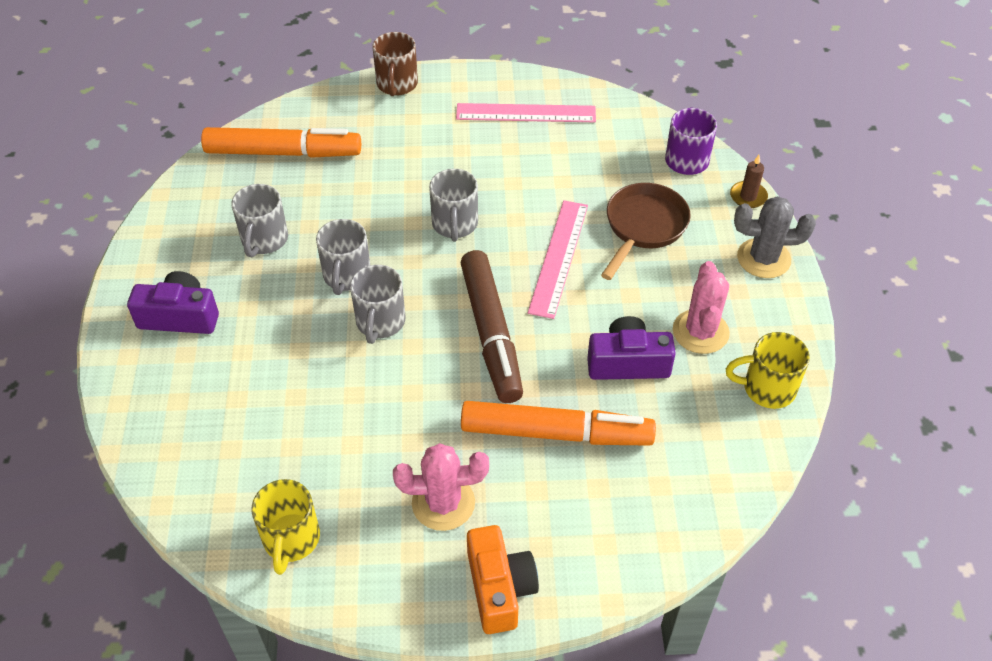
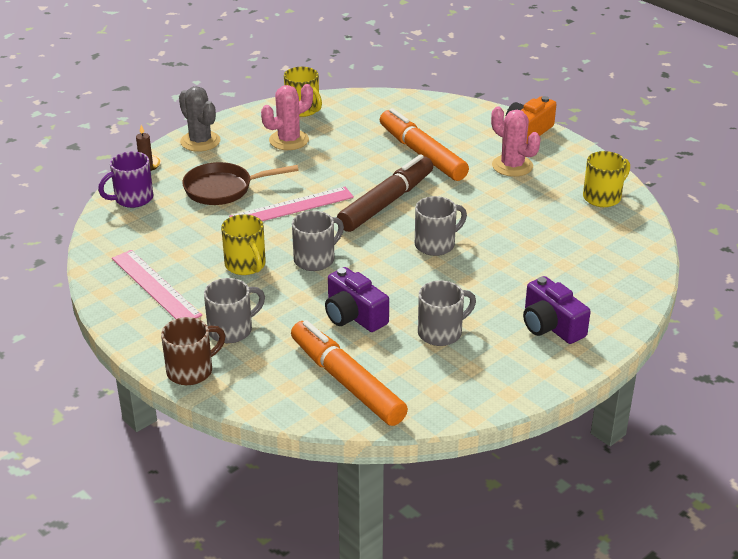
camera: 130 degrees left, 15 degrees down
grey mug [316,219,370,295] -> grey mug moved to [204,278,265,343]
purple camera [587,316,676,380] -> purple camera moved to [325,267,389,332]
none -> yellow mug [221,214,266,275]

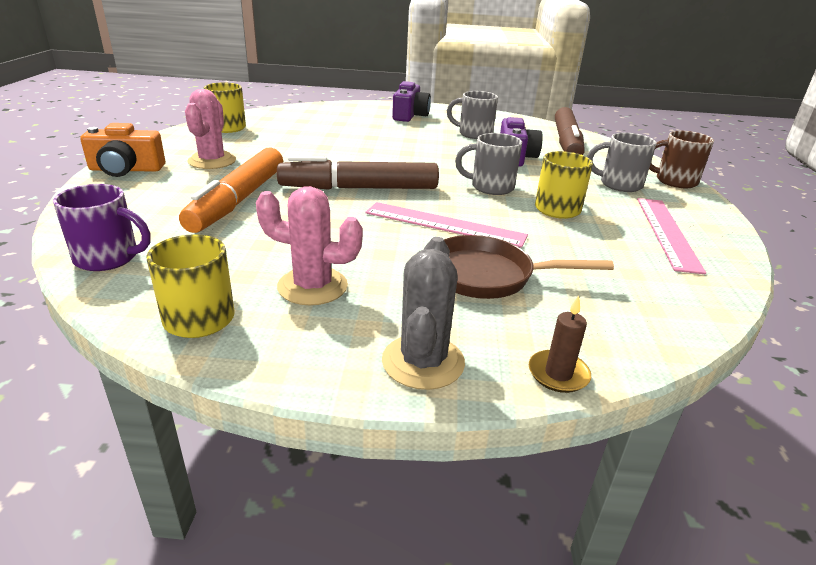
camera: 135 degrees left, 5 degrees down
purple mug [98,151,153,208] -> purple mug moved to [53,184,151,271]
brown pan [182,162,299,205] -> brown pan turned 150 degrees clockwise [444,235,614,299]
orange marker [291,320,408,426] -> brown marker [555,107,585,155]
grey mug [415,196,467,256] -> none

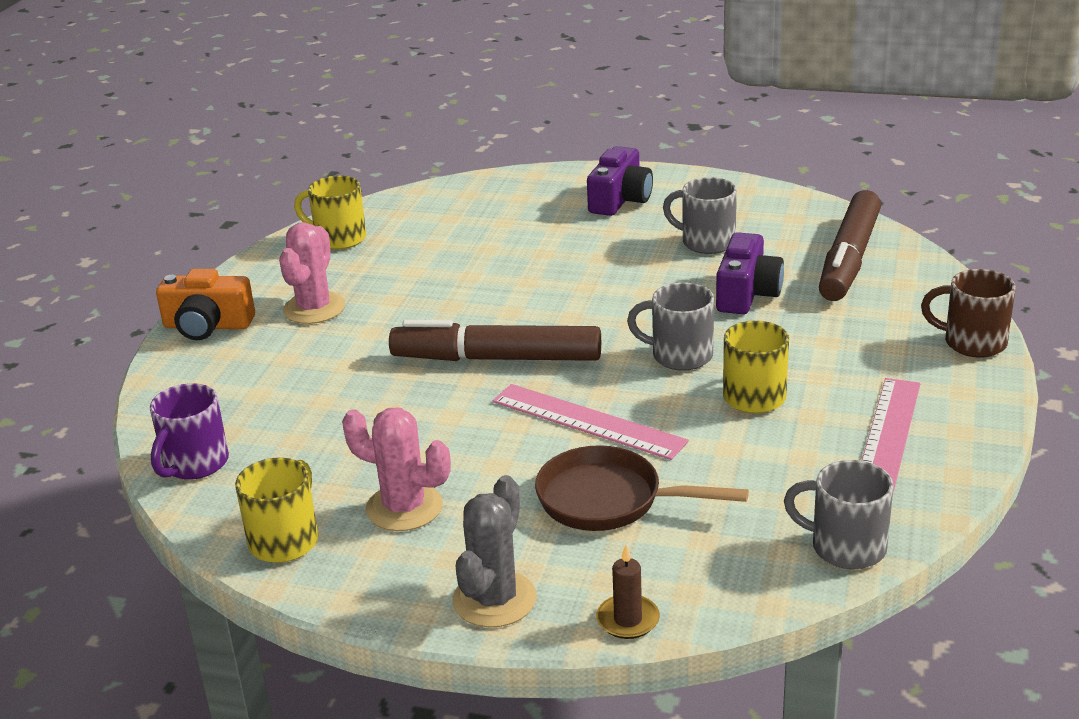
camera: 15 degrees right, 0 degrees up
purple mug [53,184,151,271] -> purple mug turned 90 degrees clockwise [150,383,229,480]
orange marker [179,147,283,233] -> none
grey mug [587,132,657,192] -> grey mug moved to [784,460,894,569]

